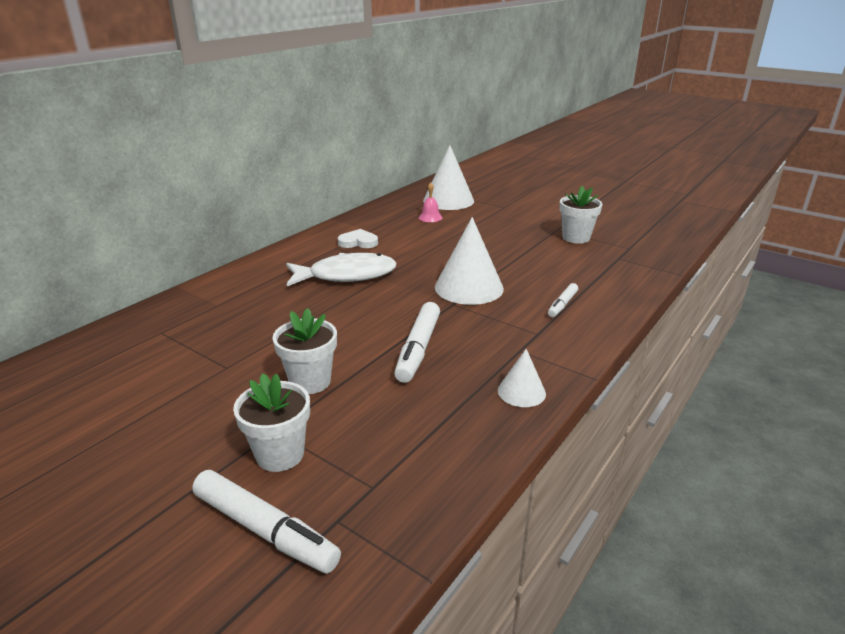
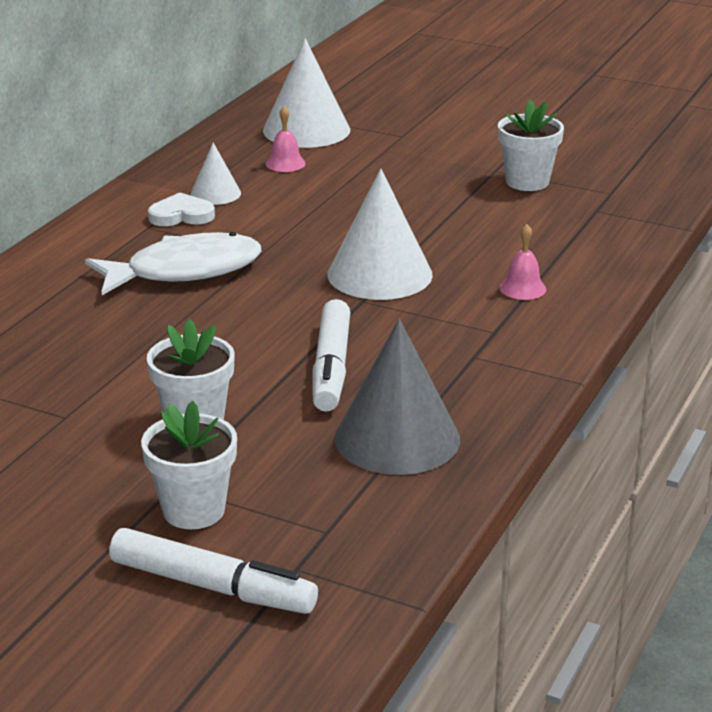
camera: 10 degrees left, 0 degrees up
white cone [498,349,546,407] -> white cone moved to [190,143,241,205]
white marker [548,283,578,317] -> pink bell [499,224,546,300]
none -> grey cone [335,319,460,475]

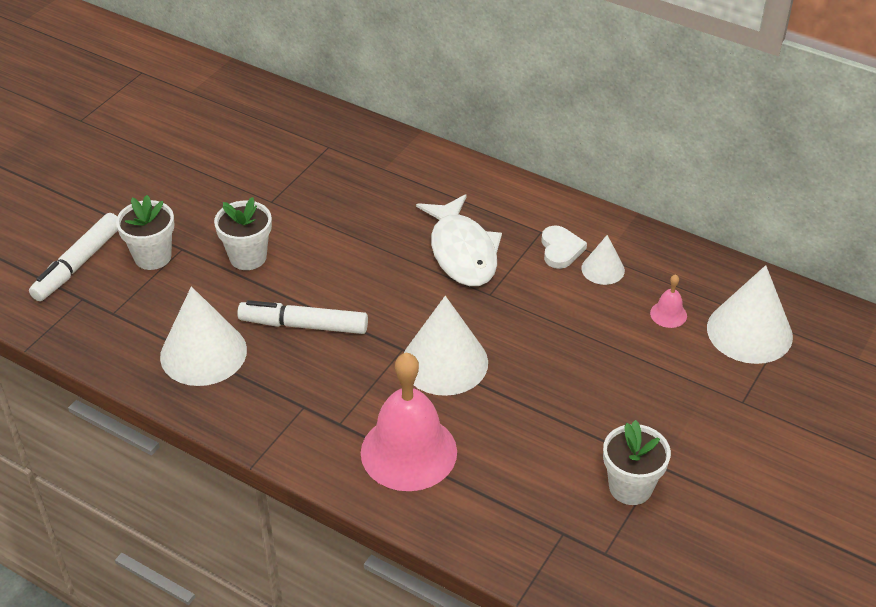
camera: 95 degrees right, 15 degrees up
grey cone [335,319,460,475] -> white cone [160,287,247,386]
pink bell [499,224,546,300] -> pink bell [361,352,457,491], size x2.40

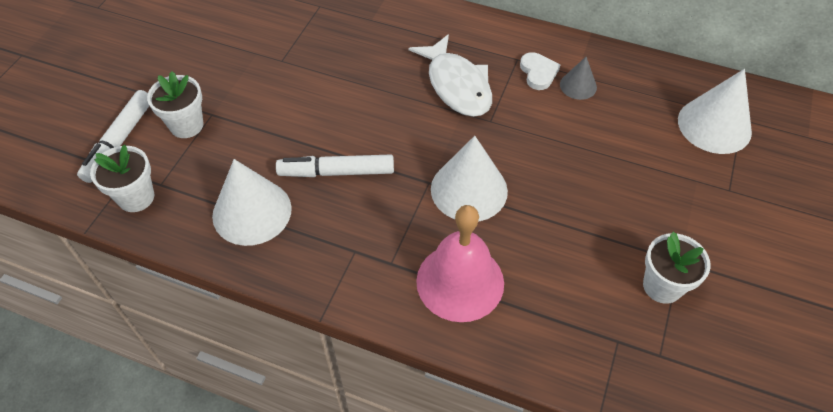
camera: 10 degrees left, 10 degrees up
white flower pot [214,197,272,270] -> white flower pot moved to [90,145,154,212]
white cone [581,235,625,285] -> grey cone [560,57,597,100]
pink bell [650,274,687,328] -> none

